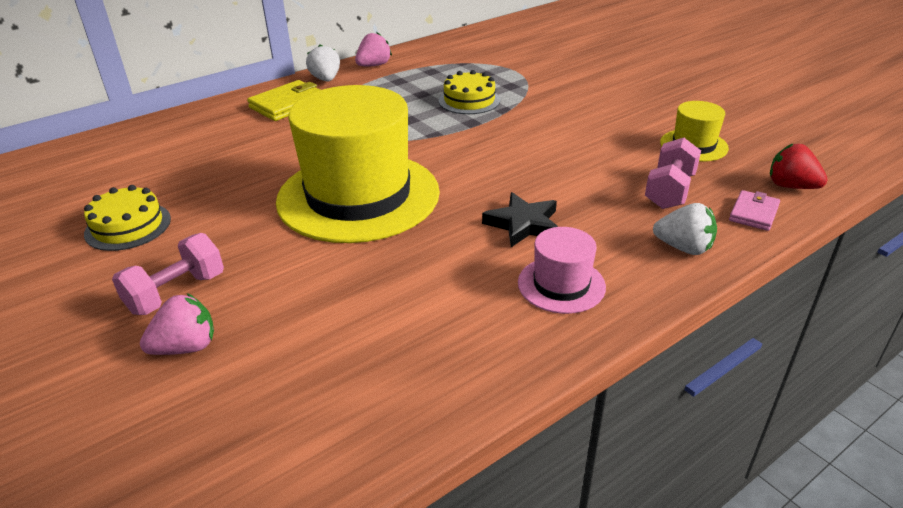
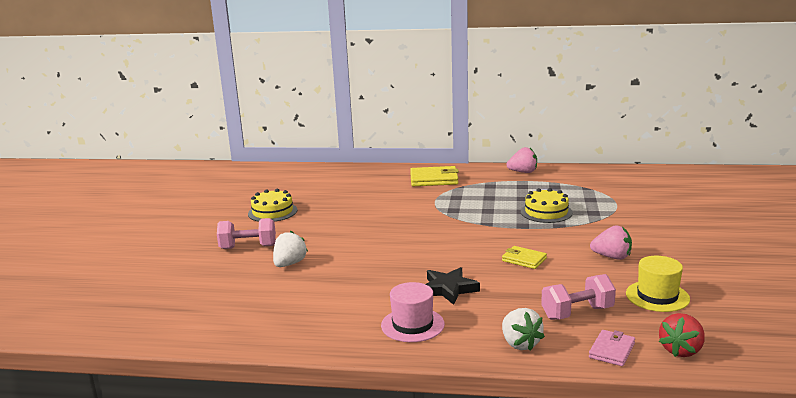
camera: 45 degrees right, 15 degrees down
pink strawberry [140,293,214,355] -> pink strawberry moved to [590,225,632,260]
yellow hat [276,85,440,243] -> none
white strawberry [306,44,340,81] -> white strawberry moved to [273,231,308,267]
pink wallet [729,190,780,231] -> pink wallet turned 45 degrees counterclockwise [589,330,635,366]
red strawberry [770,143,828,189] -> red strawberry turned 135 degrees counterclockwise [659,313,705,357]
none -> yellow wallet [502,246,547,269]

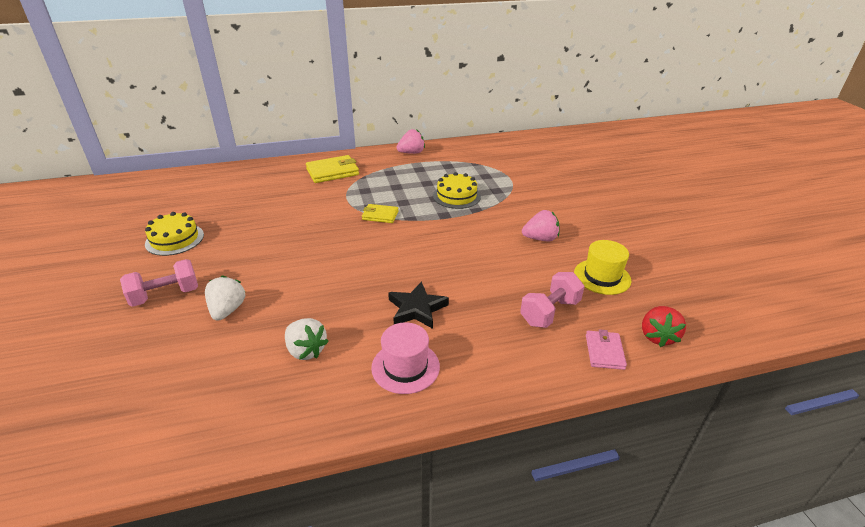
camera: 25 degrees left, 15 degrees up
yellow wallet [502,246,547,269] -> yellow wallet moved to [362,204,399,223]
white strawberry [502,308,545,351] -> white strawberry moved to [285,318,329,360]

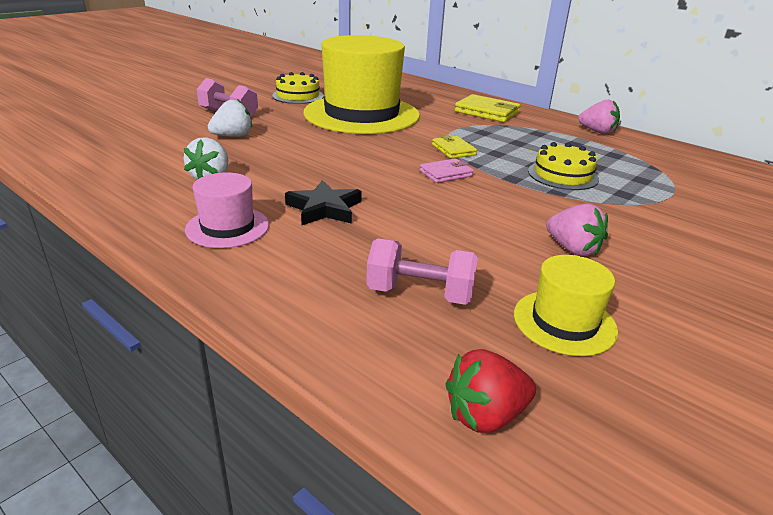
camera: 55 degrees right, 5 degrees down
pink wallet [586,329,627,370] -> pink wallet moved to [420,158,474,183]
none -> yellow hat [303,35,420,134]

